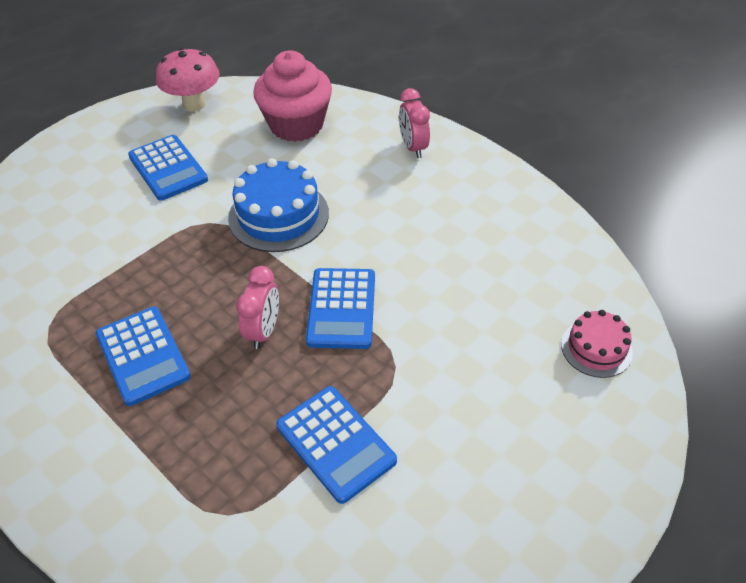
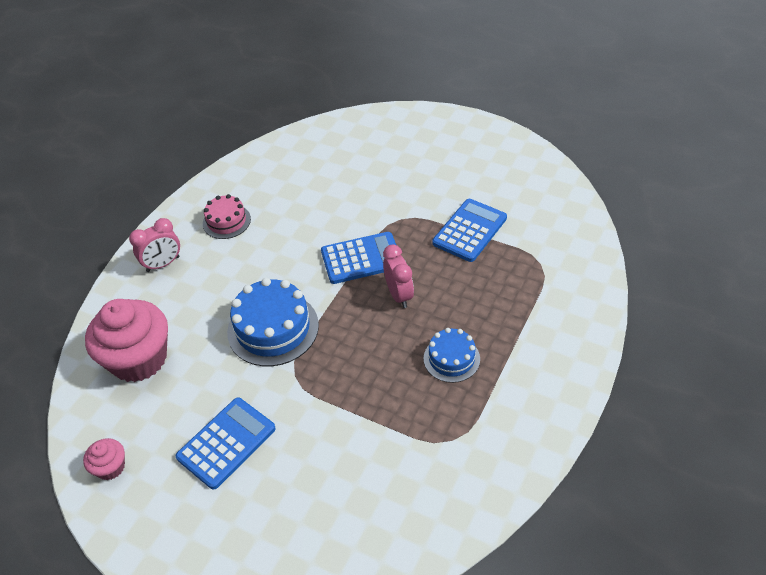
camera: 105 degrees left, 0 degrees up
blue calculator [96,307,191,406] -> blue cake [423,328,480,383]
pink mushroom [156,48,220,112] -> pink cupcake [83,438,125,480]
pink clock [236,266,279,349] -> pink clock turned 75 degrees clockwise [383,244,414,308]
pink cake [561,310,633,378] -> pink cake moved to [203,194,251,239]

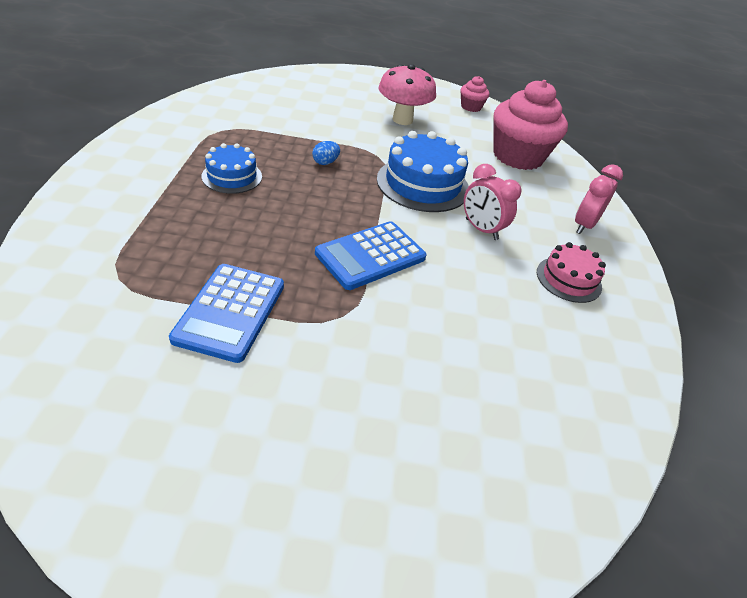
camera: 150 degrees right, 5 degrees down
blue calculator [176,398,276,490] -> pink mushroom [378,64,436,125]
pink clock [383,244,414,308] -> pink clock moved to [464,164,521,240]
none -> blue egg [312,141,340,165]

